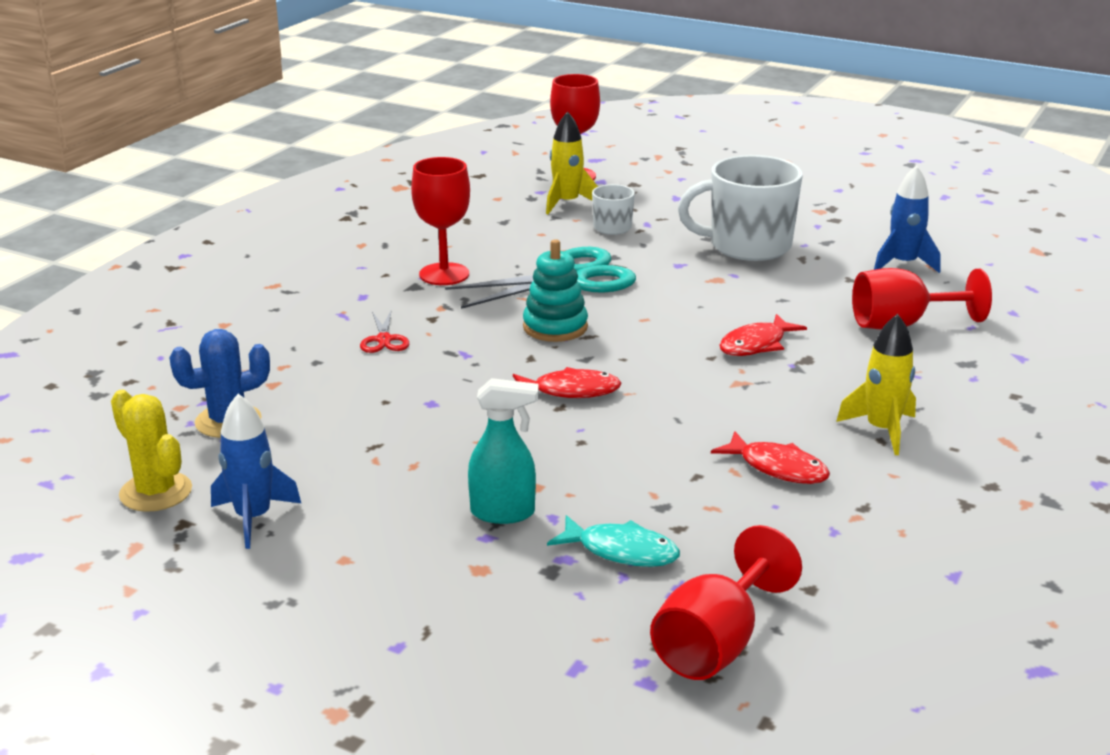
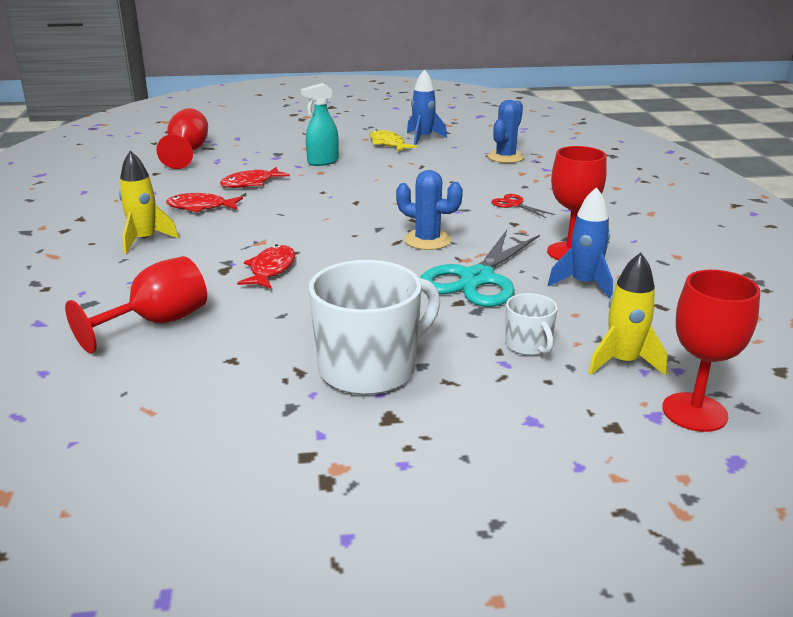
camera: 145 degrees right, 0 degrees up
yellow cactus [111,390,192,512] -> none
red fish [513,367,621,398] -> red fish moved to [220,167,290,188]
turquoise stacking toy [523,239,588,342] -> blue cactus [396,170,463,250]
turquoise fish [547,515,680,567] -> none
blue rocket [874,165,941,273] -> blue rocket moved to [548,187,613,299]
none -> yellow fish [369,129,417,151]

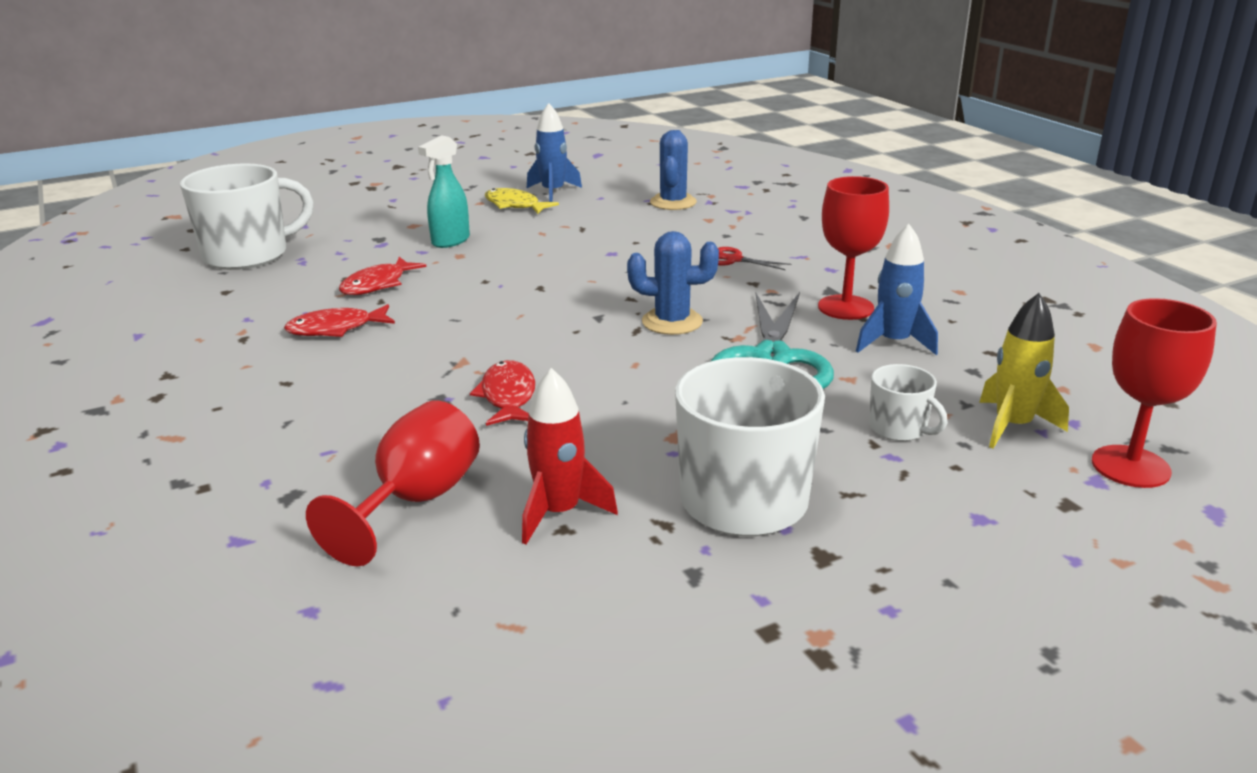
camera: 20 degrees left, 0 degrees up
yellow rocket [119,151,179,254] -> none
red goblet [156,108,208,169] -> white mug [180,163,314,270]
none -> red rocket [522,368,618,545]

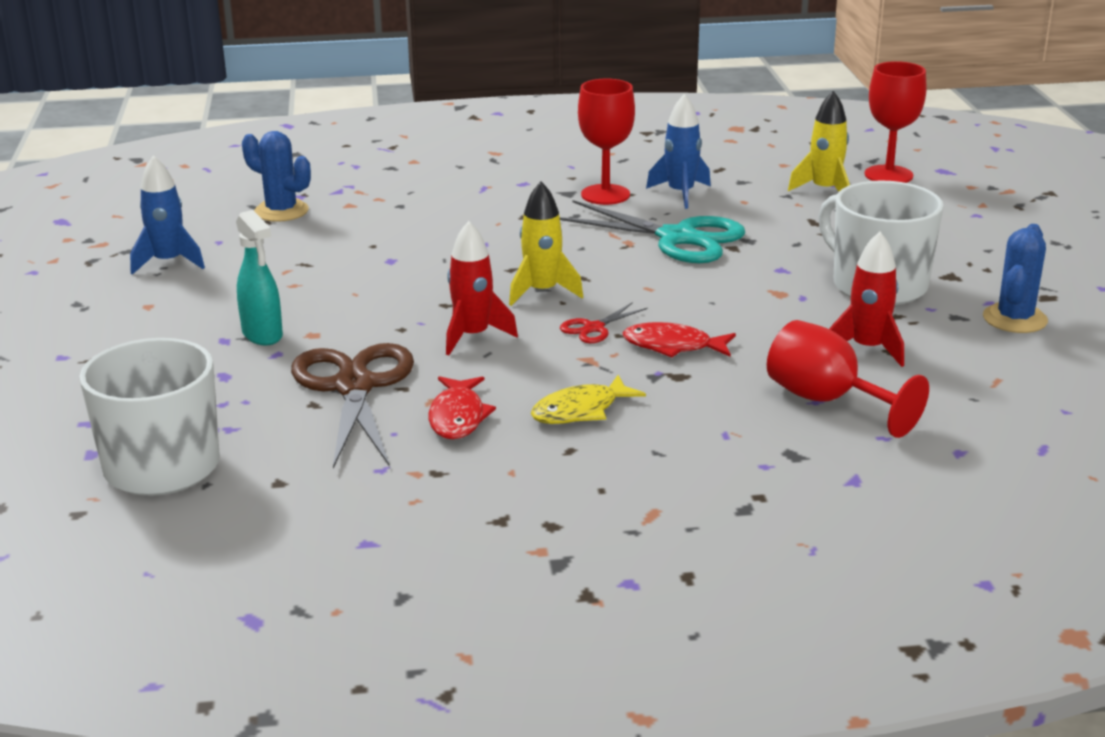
camera: 70 degrees left, 0 degrees up
red fish [339,257,426,295] -> brown scissors [291,343,414,468]
yellow fish [485,188,559,214] -> yellow fish moved to [531,375,646,424]
blue cactus [627,231,719,335] -> blue cactus moved to [983,224,1048,333]
red scissors [718,247,791,270] -> red scissors moved to [560,302,648,343]
white mug [869,364,948,441] -> none
none -> red rocket [446,221,518,355]
none -> yellow rocket [509,182,583,306]

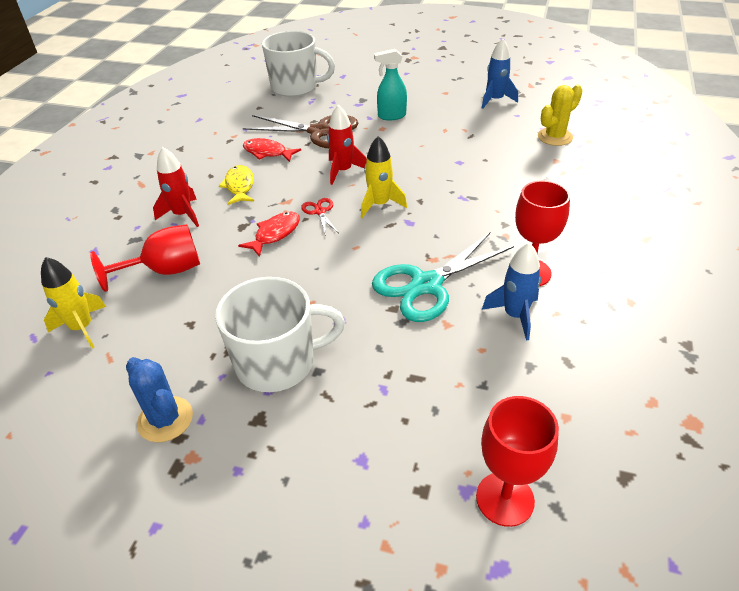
camera: 115 degrees right, 15 degrees up
blue cactus [242,131,311,222] -> yellow cactus [538,84,583,146]
yellow rocket [788,91,850,192] -> yellow rocket moved to [41,257,106,348]
red rocket [829,232,904,367] -> red rocket moved to [153,147,199,227]

